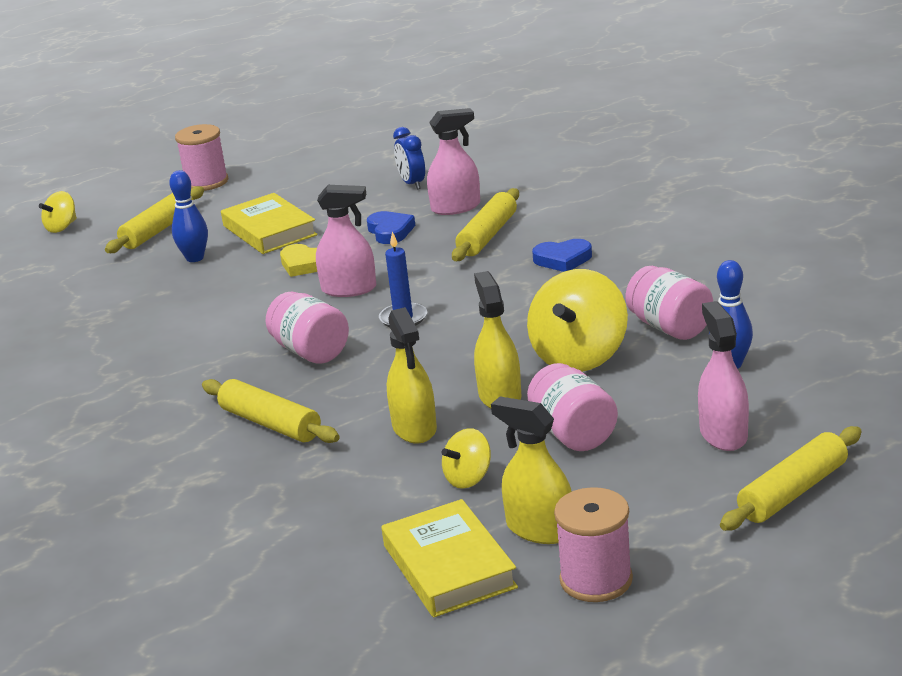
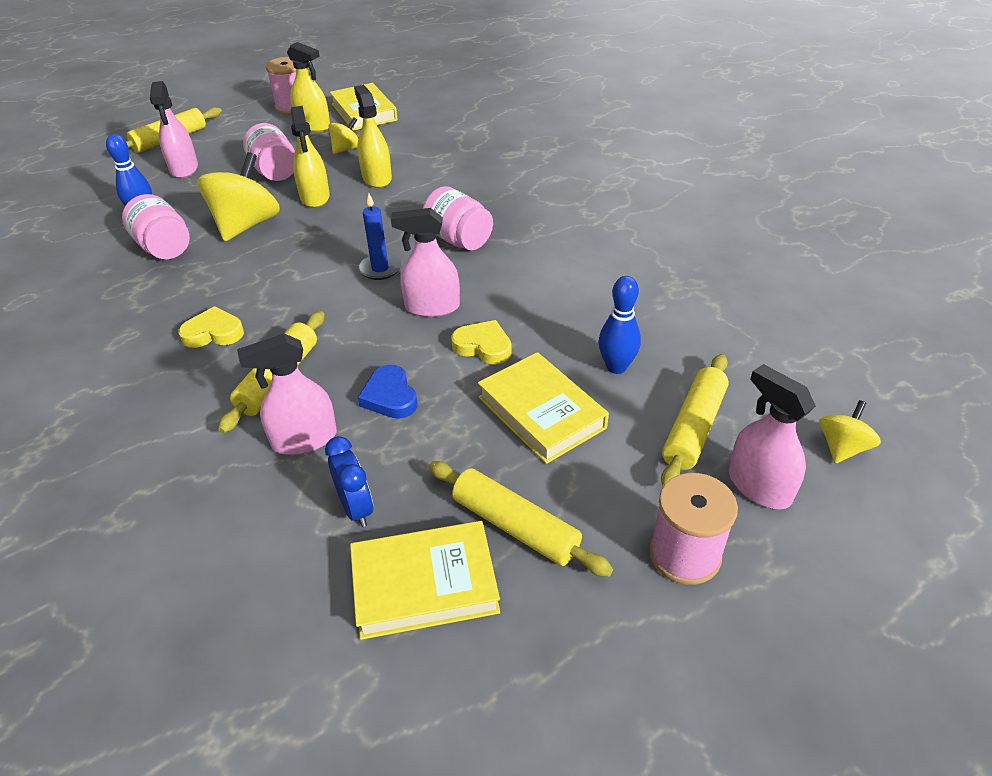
camera: 175 degrees right, 15 degrees up
yellow rolling pin [202,379,340,443] -> yellow rolling pin moved to [429,461,613,577]
blue heart [532,239,592,272] -> yellow heart [179,306,244,348]
none -> yellow book [350,521,500,640]
none -> pink spray bottle [729,364,816,509]

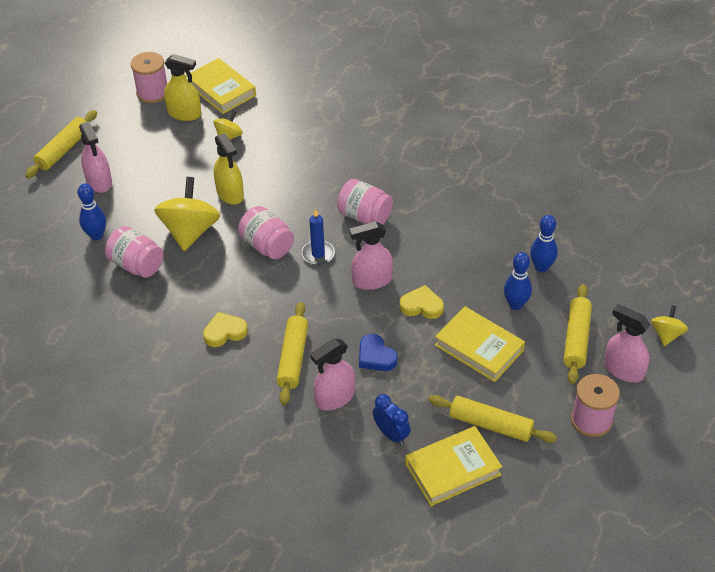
camera: 15 degrees left, 5 degrees up
pink jar [243,123,295,181] -> pink jar moved to [238,206,294,259]
yellow spray bottle [354,85,392,188] -> none
none -> blue bowling pin [530,215,558,273]

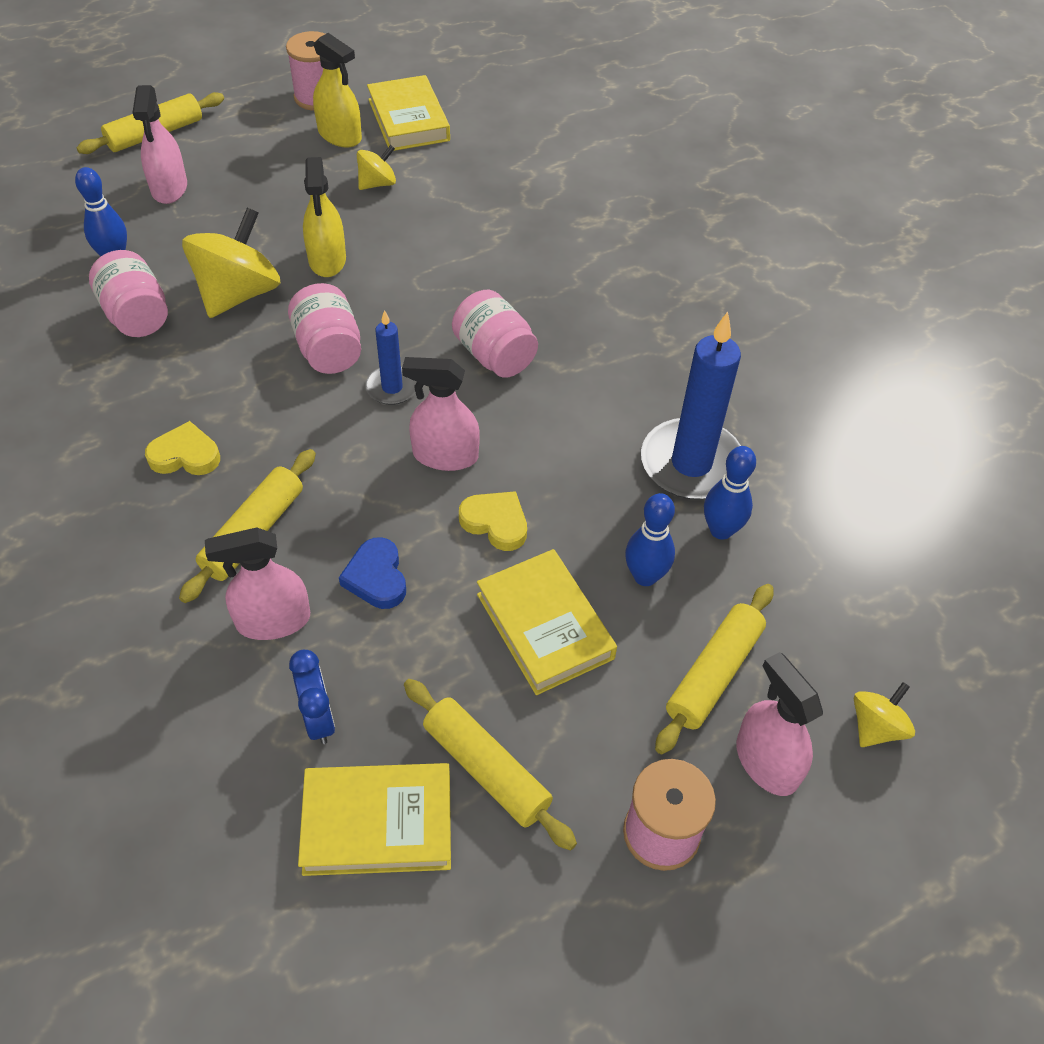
camera: 20 degrees right, 5 degrees up
none -> blue candle [641,312,741,500]

